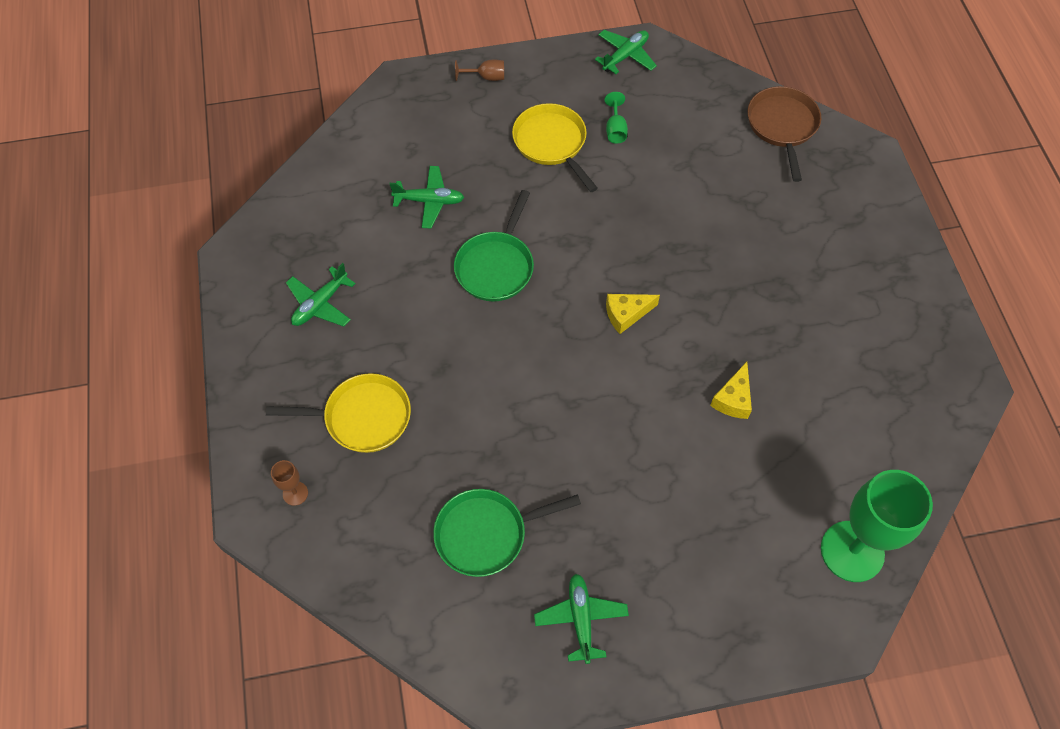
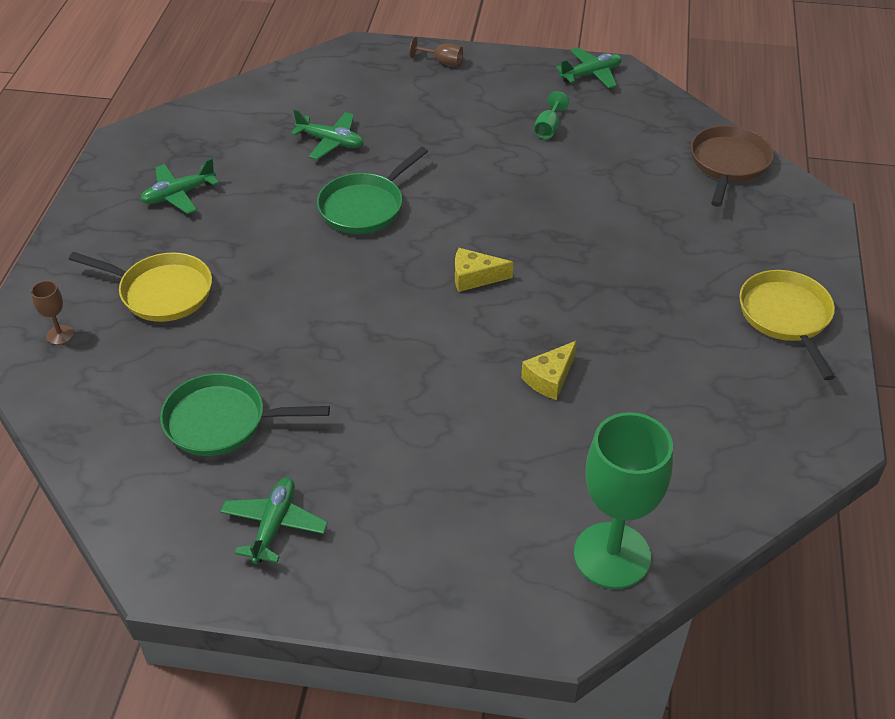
camera: 20 degrees right, 15 degrees down
yellow pan [512,103,598,192] -> yellow pan moved to [739,270,835,380]

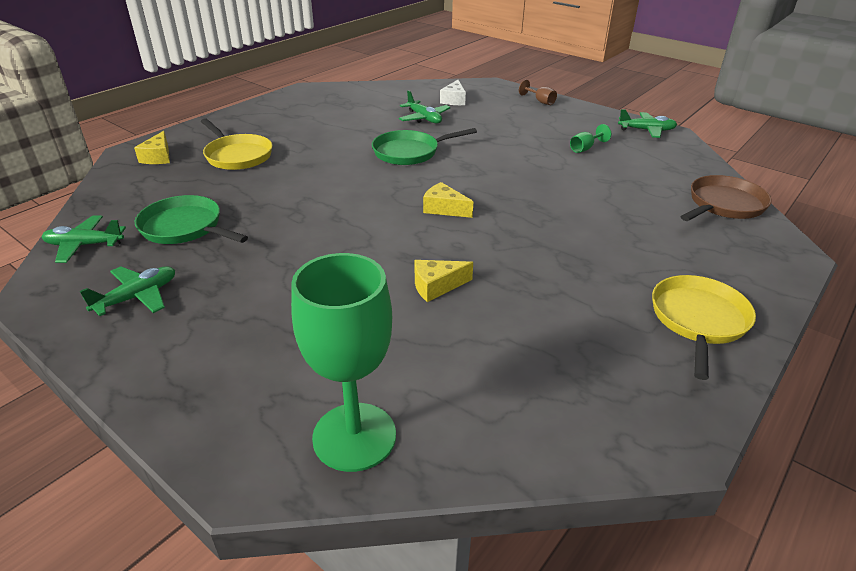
camera: 30 degrees right, 10 degrees down
brown goblet [31,281,74,345] -> yellow cheese [134,131,170,164]
green plane [140,158,219,214] -> green plane moved to [42,215,126,263]
none -> white cheese [440,80,466,105]

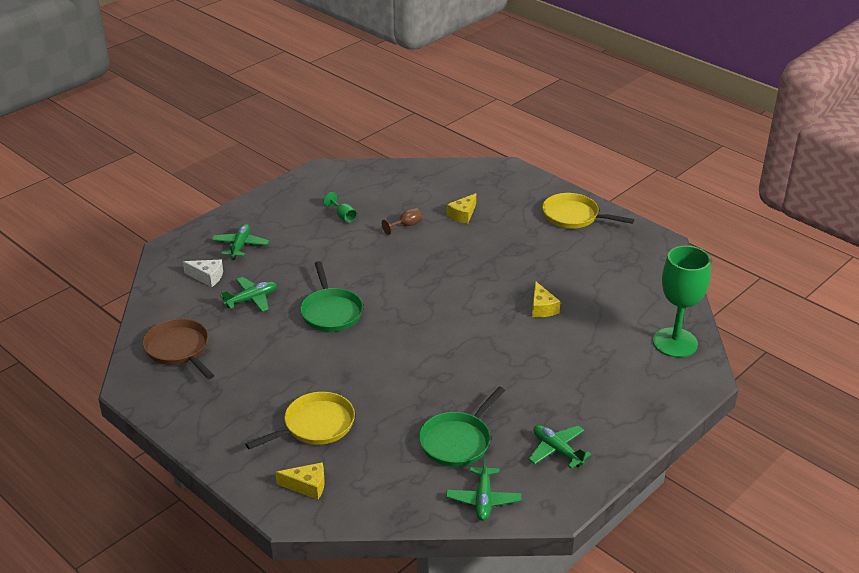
camera: 85 degrees left, 0 degrees up
yellow cheese [423,182,473,218] -> yellow cheese moved to [447,193,476,224]
brown goblet [519,80,557,105] -> brown goblet moved to [382,208,422,235]
green plane [618,109,677,138] -> green plane moved to [211,224,269,260]
brown pan [680,175,772,221] -> brown pan moved to [143,319,214,379]

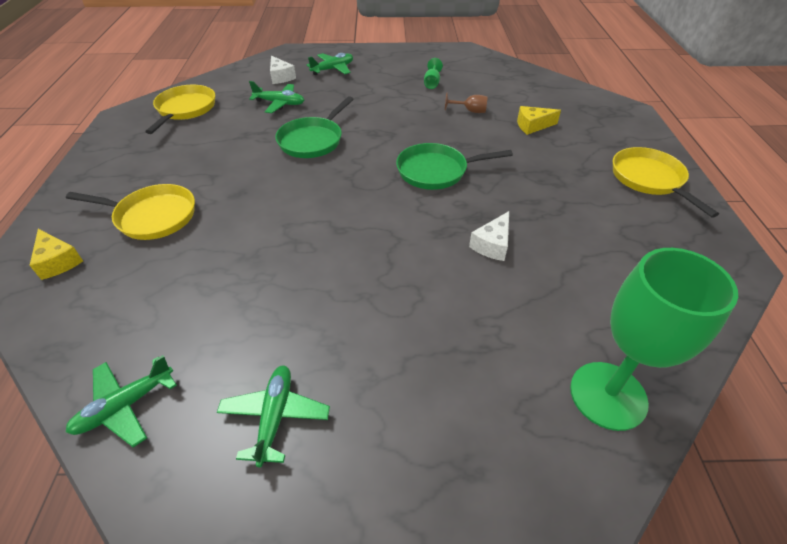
camera: 45 degrees right, 10 degrees up
brown pan [143,319,214,379] -> yellow pan [145,85,215,134]
green pan [419,387,505,467] -> green pan moved to [396,143,513,190]
yellow cheese [532,281,561,317] -> white cheese [469,211,509,261]

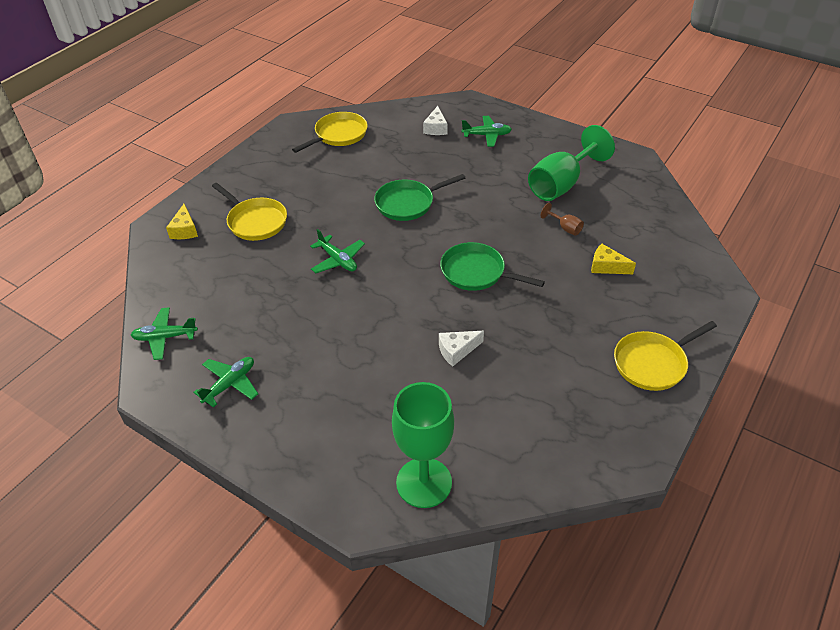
camera: 35 degrees right, 0 degrees up
green plane [249,81,304,113] -> green plane moved to [310,229,365,273]
green goblet [424,58,443,89] -> green goblet [528,125,615,201], size x2.42
yellow pan [613,147,719,218] -> yellow pan turned 135 degrees counterclockwise [614,321,717,391]

